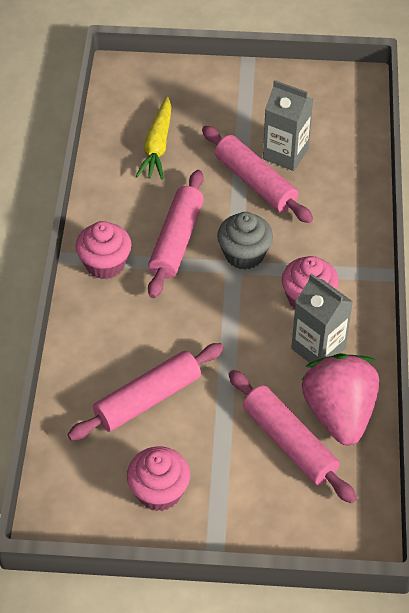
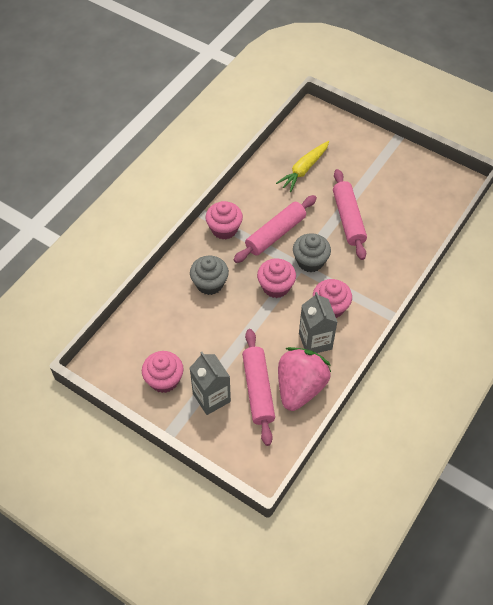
camera: 30 degrees right, 5 degrees up
pink rolling pin [67,343,224,441] -> none
grey carton [263,80,313,171] -> grey carton moved to [190,352,231,415]
none -> grey cupcake [190,256,229,295]
none -> pink cupcake [257,259,296,298]

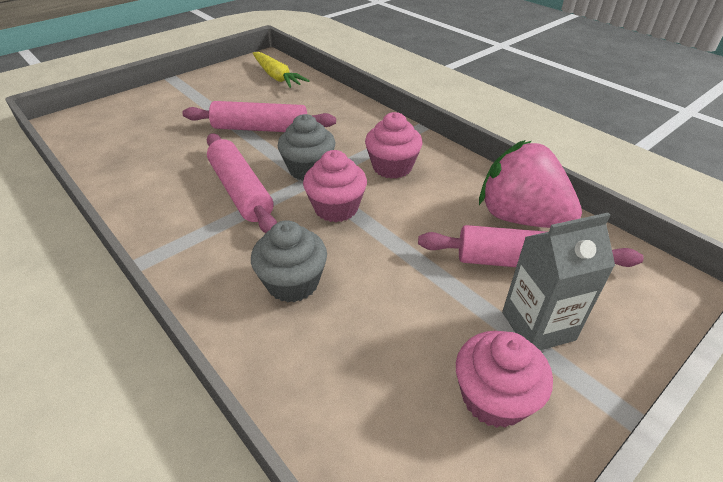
camera: 75 degrees left, 15 degrees down
pink cupcake [205,201,243,240] -> none
yellow carrot [276,141,329,192] -> yellow carrot moved to [253,52,309,88]
grey carton [299,292,337,353] -> none

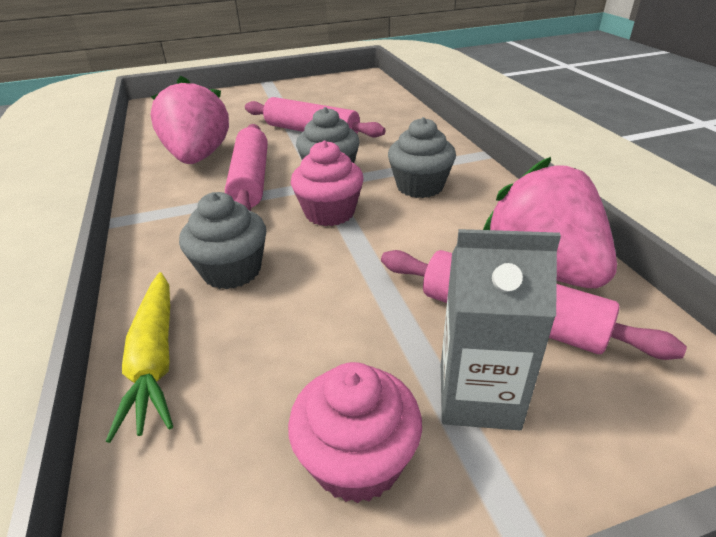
camera: 25 degrees right, 5 degrees down
yellow carrot [253,52,309,88] -> yellow carrot moved to [105,272,173,443]
pink cupcake [365,112,422,179] -> grey cupcake [388,117,456,198]
none -> pink strawberry [150,76,229,164]

